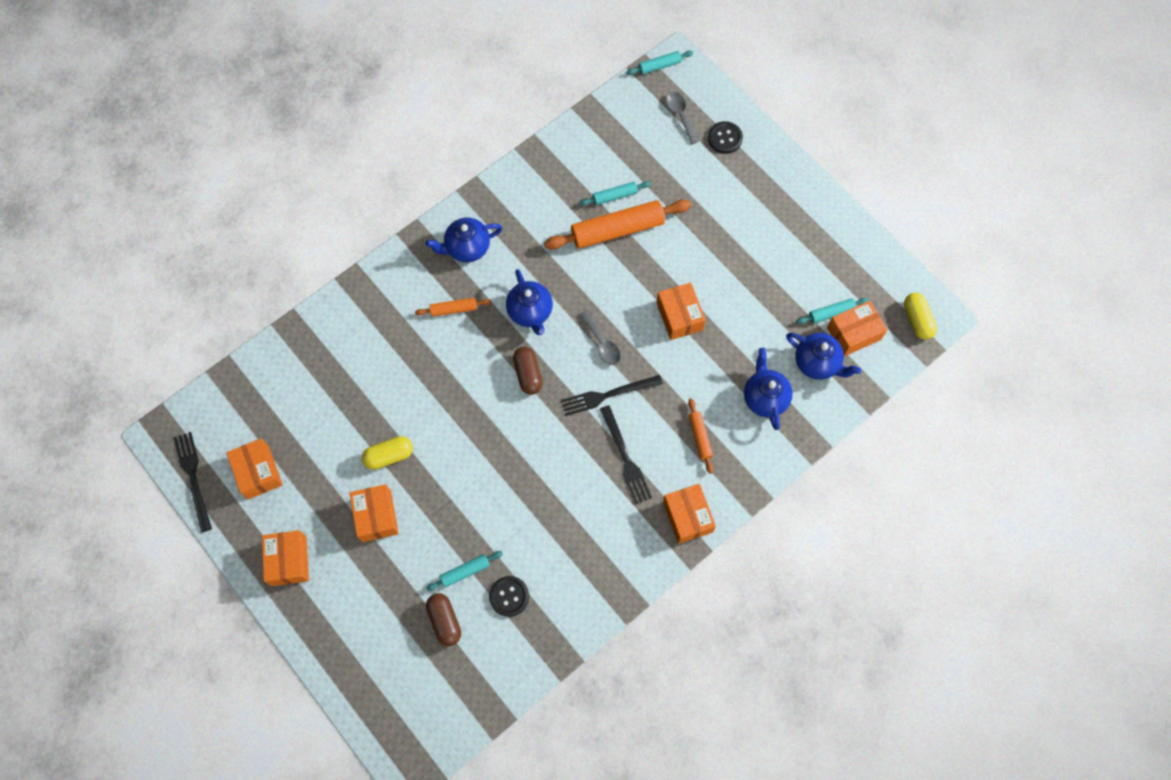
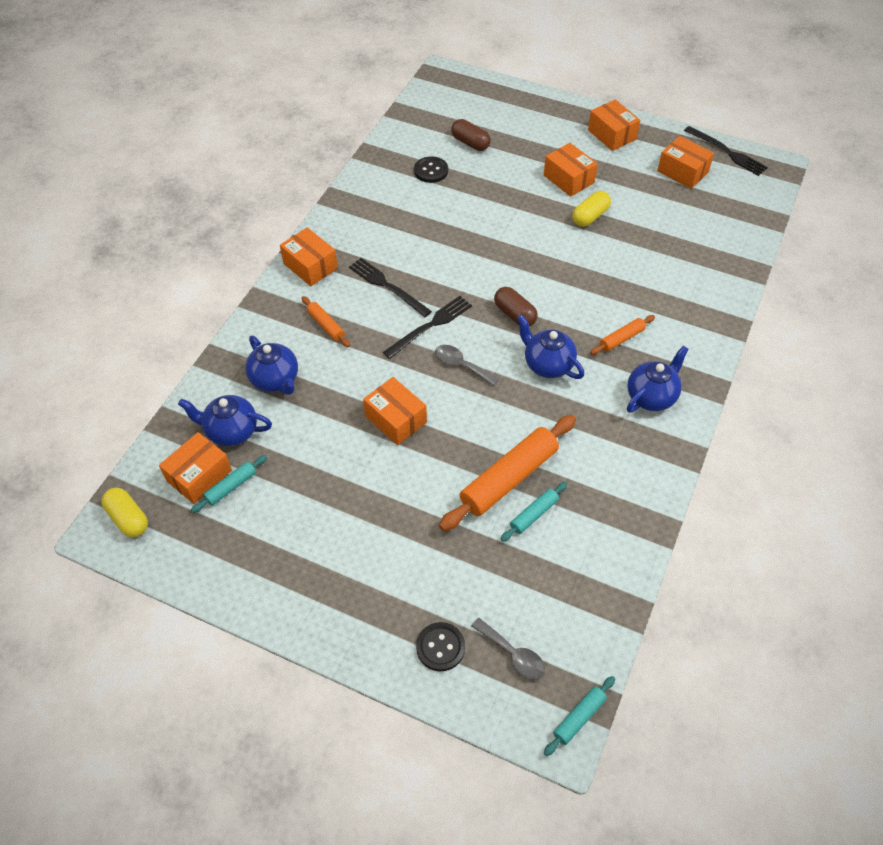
camera: 155 degrees right, 15 degrees down
turquoise rolling pin [426,551,503,591] -> none

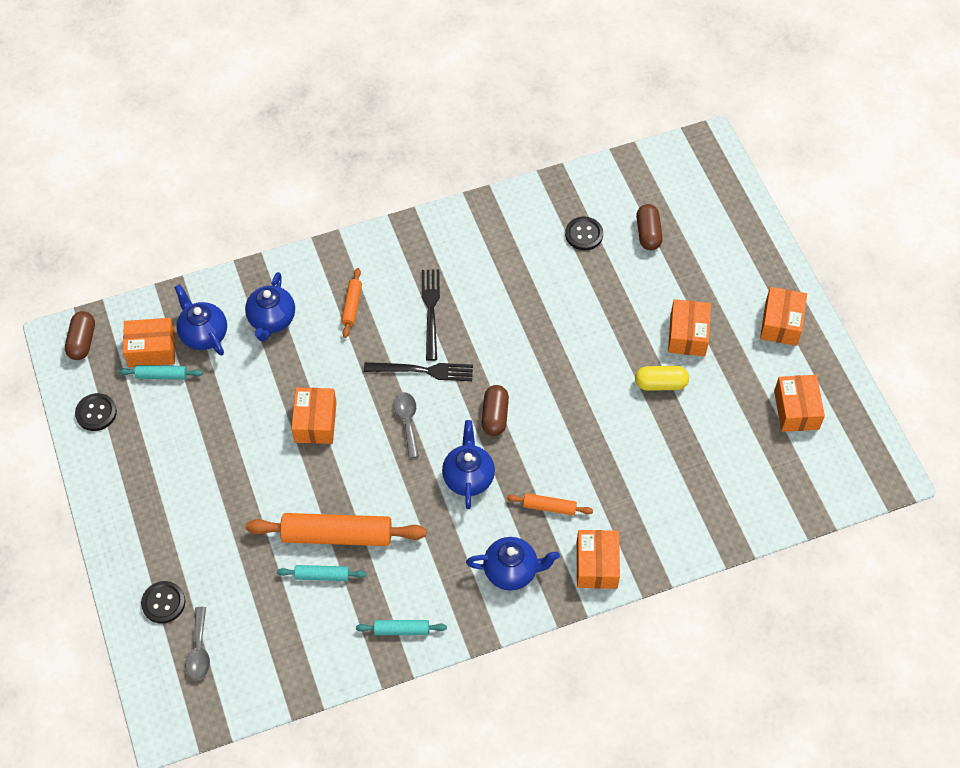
camera: 45 degrees right, 5 degrees up
yellow capsule [102,488,148,537] -> brown capsule [65,311,95,360]
orange box [280,227,338,286] -> orange box moved to [577,530,620,589]
turquoise rolling pin [544,676,615,756] -> turquoise rolling pin moved to [356,620,447,635]
black fork [684,126,768,176] -> none
none -> black button [75,393,117,431]

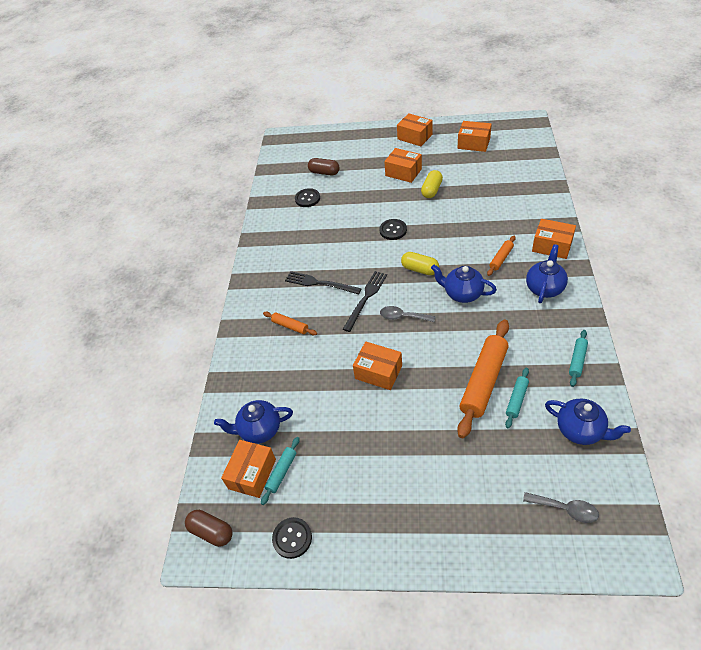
camera: 60 degrees left, 10 degrees down
black button [141,581,185,623] -> black button moved to [379,219,407,240]
blue teapot [245,272,295,341] -> blue teapot moved to [545,399,631,445]
brown capsule [482,385,509,436] -> yellow capsule [401,252,439,275]

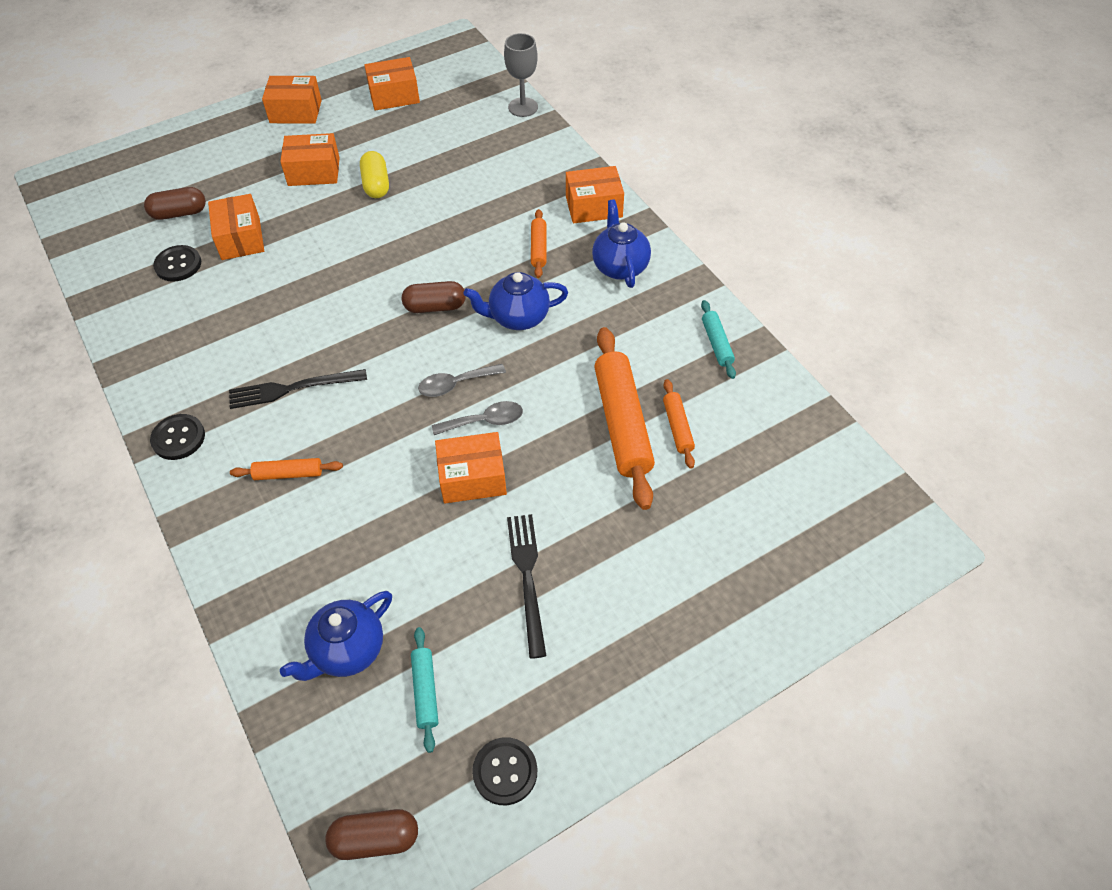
camera: 40 degrees left, 5 degrees up
orange box [221,440,276,498] -> orange box moved to [208,194,264,260]
black fork [343,271,387,332] -> black fork moved to [507,514,546,659]
black button [379,219,407,240] -> black button moved to [150,414,205,460]
yellow capsule [401,252,439,275] -> brown capsule [402,281,466,313]
turquoise rolling pin [505,368,529,428] -> orange rolling pin [663,379,695,469]
grey spoon [523,492,599,523] -> grey spoon moved to [432,401,523,435]
blue teapot [545,399,631,445] -> none
none -> grey goblet [504,33,538,117]

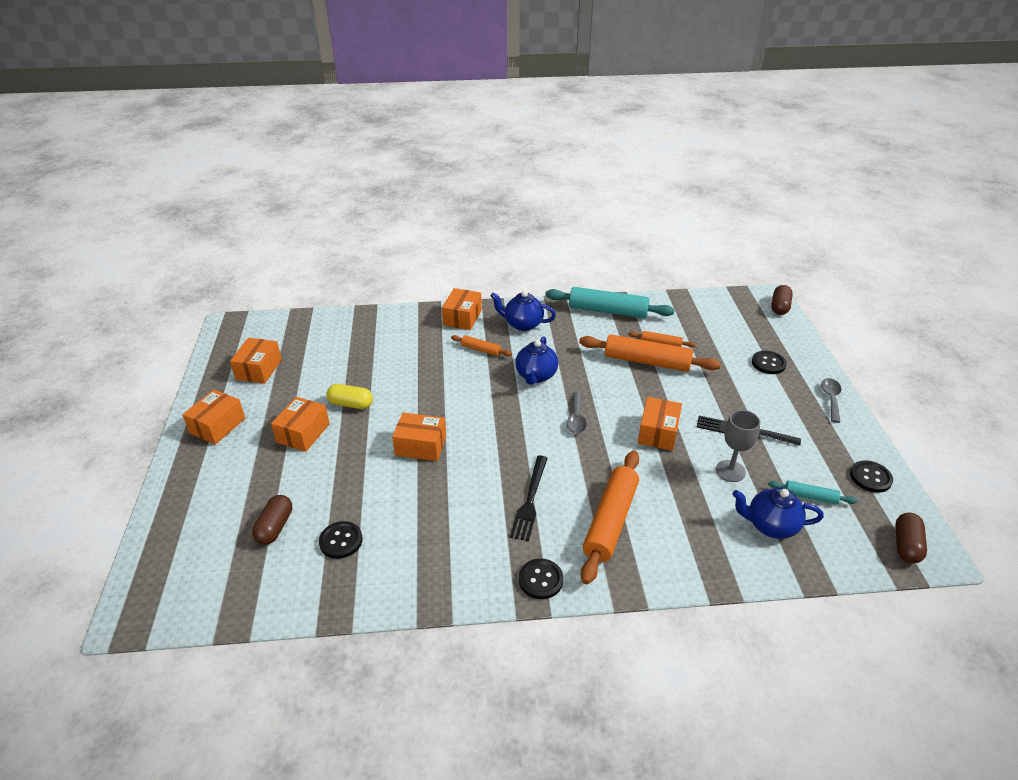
camera: 65 degrees left, 15 degrees down
orange box [208,194,264,260] -> orange box moved to [392,412,446,461]
orange rolling pin [230,458,343,480] -> orange rolling pin [581,451,639,584], size x2.04
blue teapot [280,591,392,681] -> blue teapot turned 120 degrees clockwise [732,488,824,539]
brown capsule [402,281,466,313] -> brown capsule moved to [771,285,793,315]
grey spoon [432,401,523,435] -> grey spoon moved to [821,378,841,423]
grey goblet [504,33,538,117] -> grey goblet moved to [716,410,760,482]
turquoise rolling pin [701,300,736,379] -> turquoise rolling pin [545,287,675,318], size x2.04
none -> black button [752,351,787,374]

